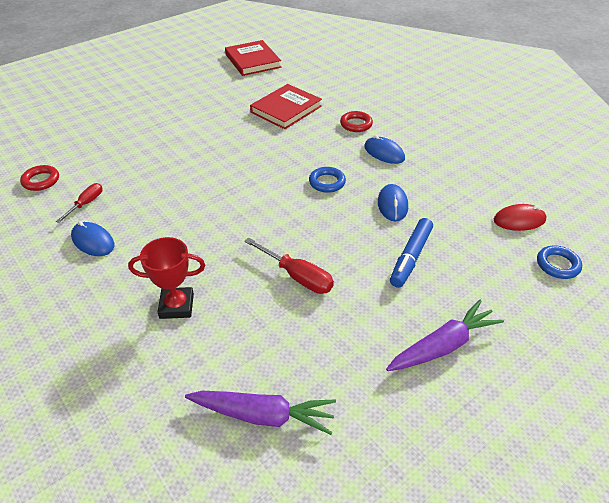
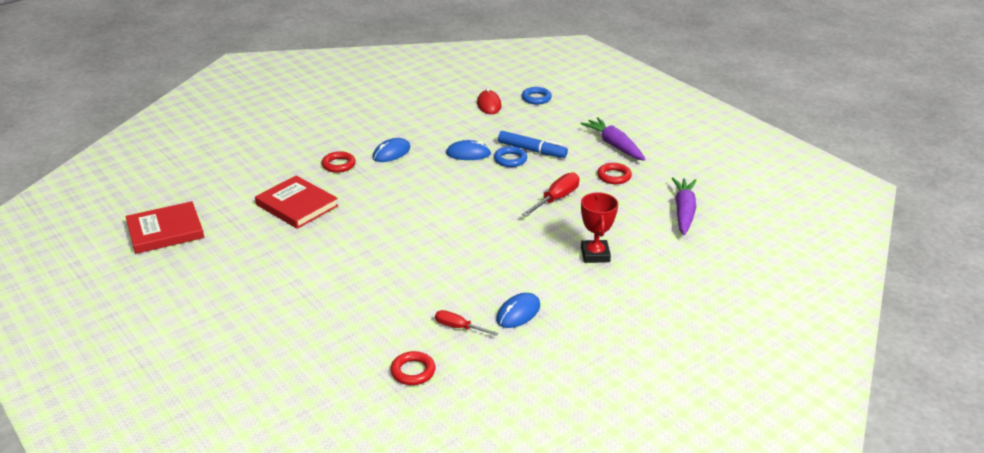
camera: 90 degrees left, 10 degrees down
blue ring [309,167,346,193] -> blue ring moved to [494,146,527,167]
none -> red ring [597,163,632,184]

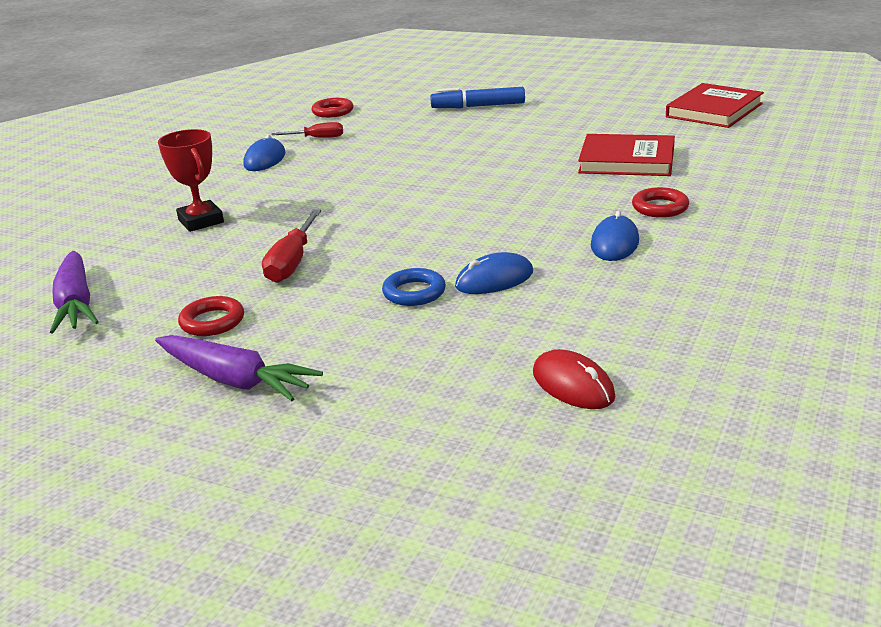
camera: 155 degrees right, 5 degrees down
blue marker [498,131,568,158] -> blue marker moved to [430,87,525,108]
blue ring [522,87,552,104] -> none

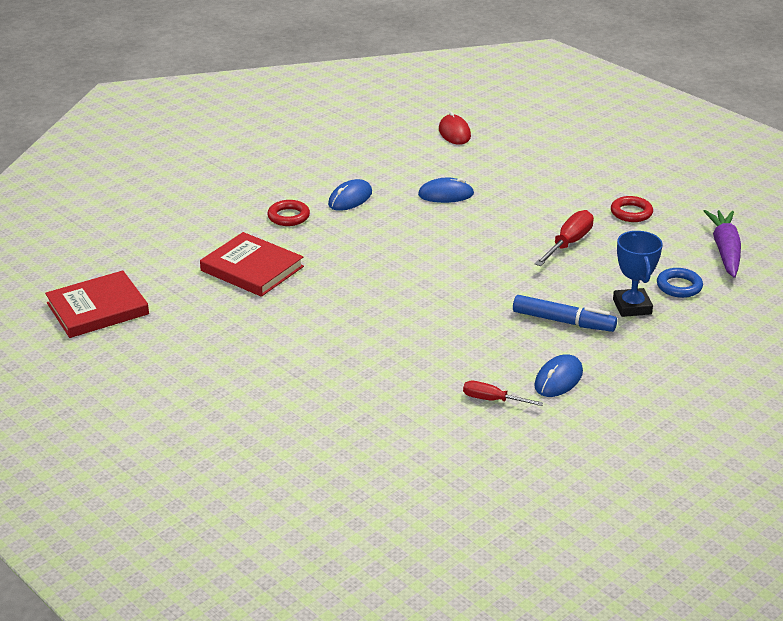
camera: 160 degrees left, 5 degrees up
purple carrot [155,335,323,401] -> none
red trophy [158,129,224,232] -> blue trophy [613,231,663,317]
red ring [312,98,353,118] -> none
blue ring [382,268,446,306] -> blue ring moved to [657,268,703,298]
blue marker [430,87,525,108] -> blue marker moved to [513,295,617,332]

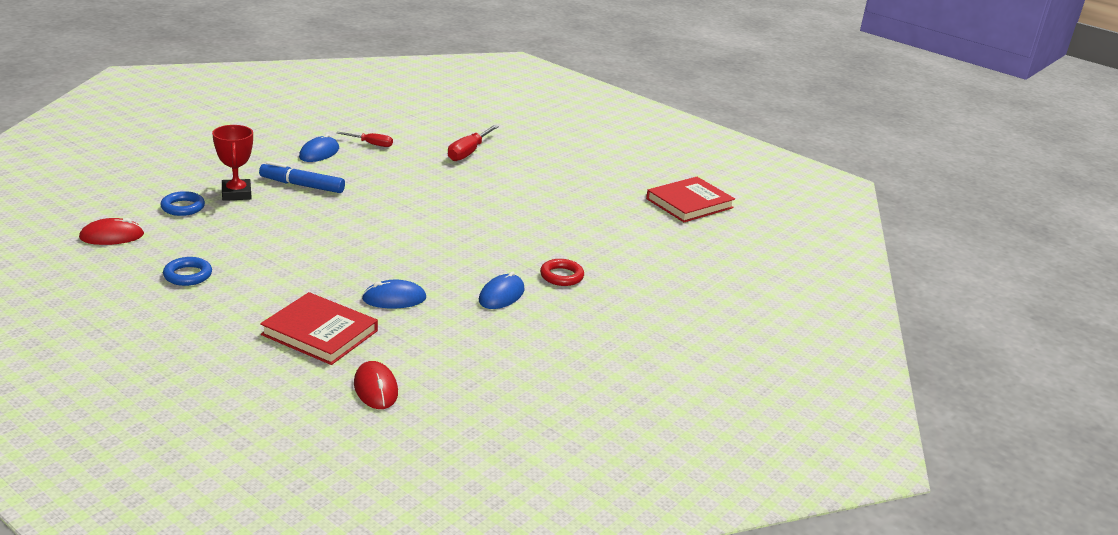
camera: 170 degrees right, 5 degrees down
red book [200,232,304,297] -> red book moved to [260,292,378,365]
red screwdriver [535,210,594,266] -> red screwdriver moved to [448,125,499,161]
red ring [611,196,653,222] -> blue ring [163,257,212,286]
blue trophy [613,231,663,317] -> red trophy [212,125,253,201]
purple carrot [704,210,741,278] -> red mouse [79,218,144,245]

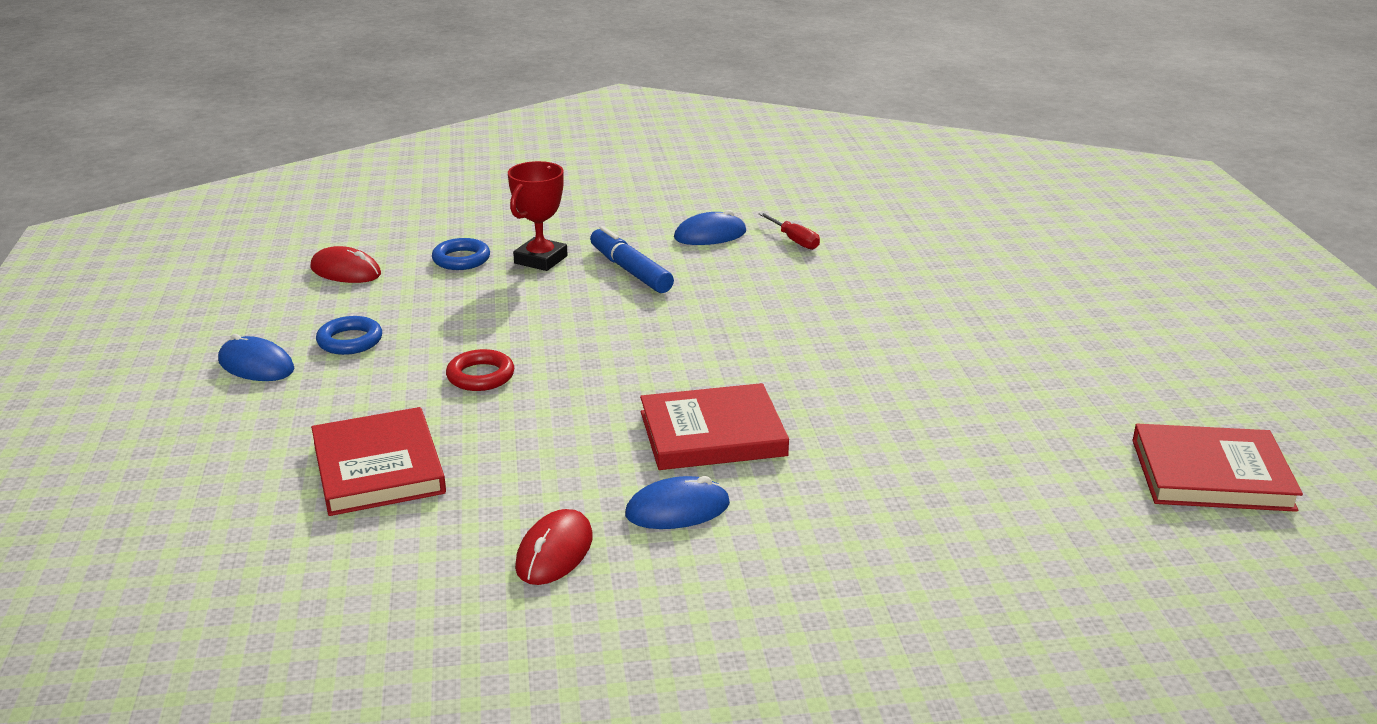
camera: 45 degrees right, 0 degrees up
red mouse [354,361,398,409] -> red mouse moved to [515,509,593,585]
blue mouse [362,280,426,308] -> blue mouse moved to [218,334,294,381]
red screwdriver [448,125,499,161] -> none
red ring [540,259,584,286] -> red ring moved to [446,349,515,391]
none -> red book [640,383,789,470]

